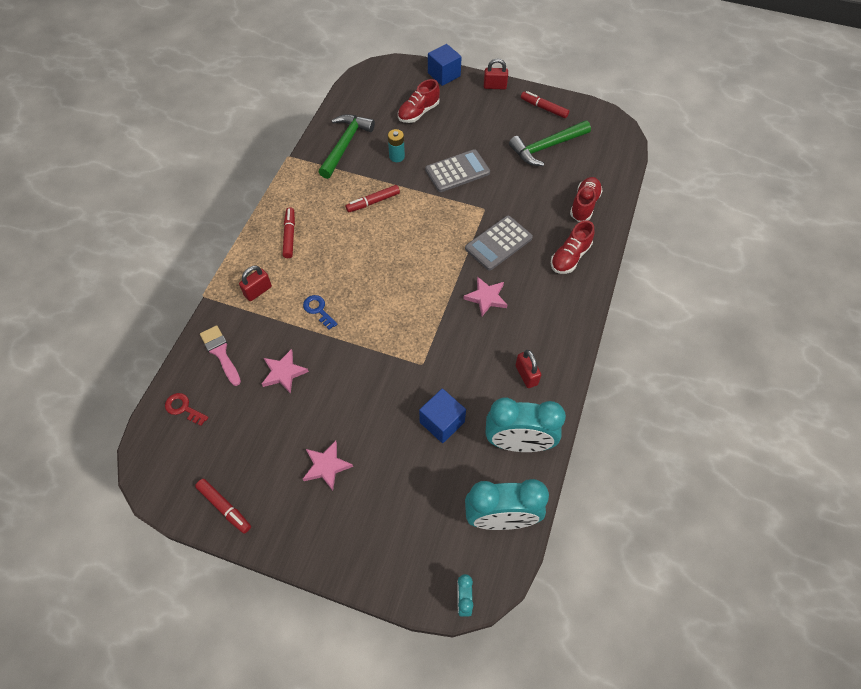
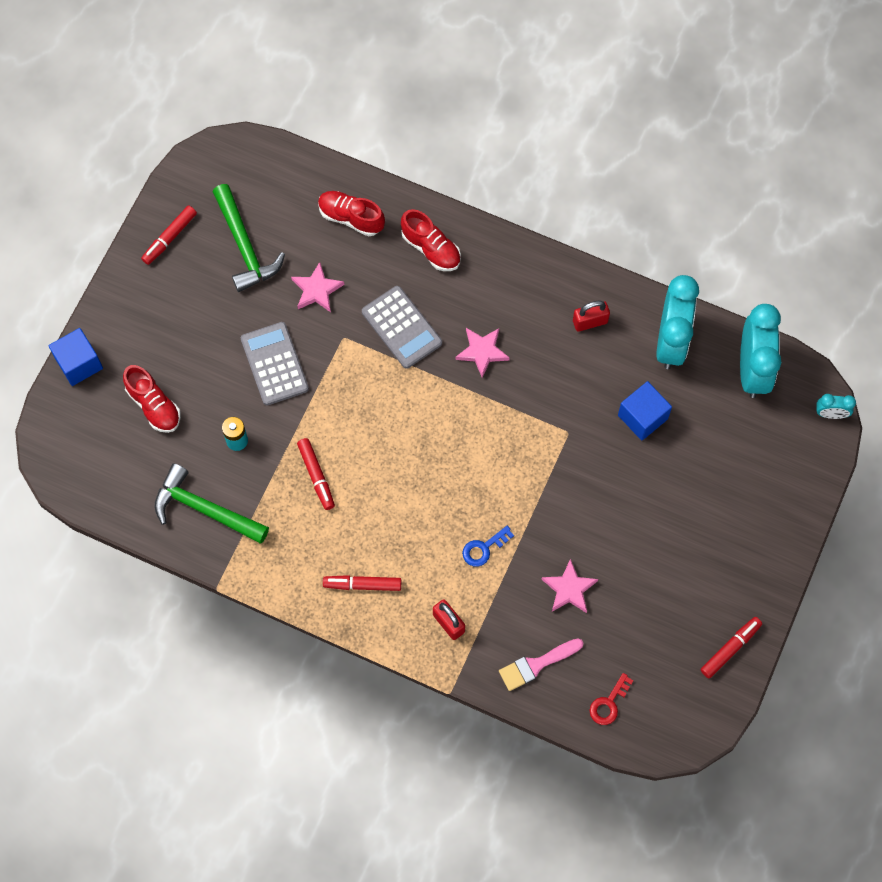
camera: 85 degrees left, 10 degrees up
pink star [303,441,353,491] -> pink star moved to [291,262,344,312]
red padlock [484,59,508,89] -> none

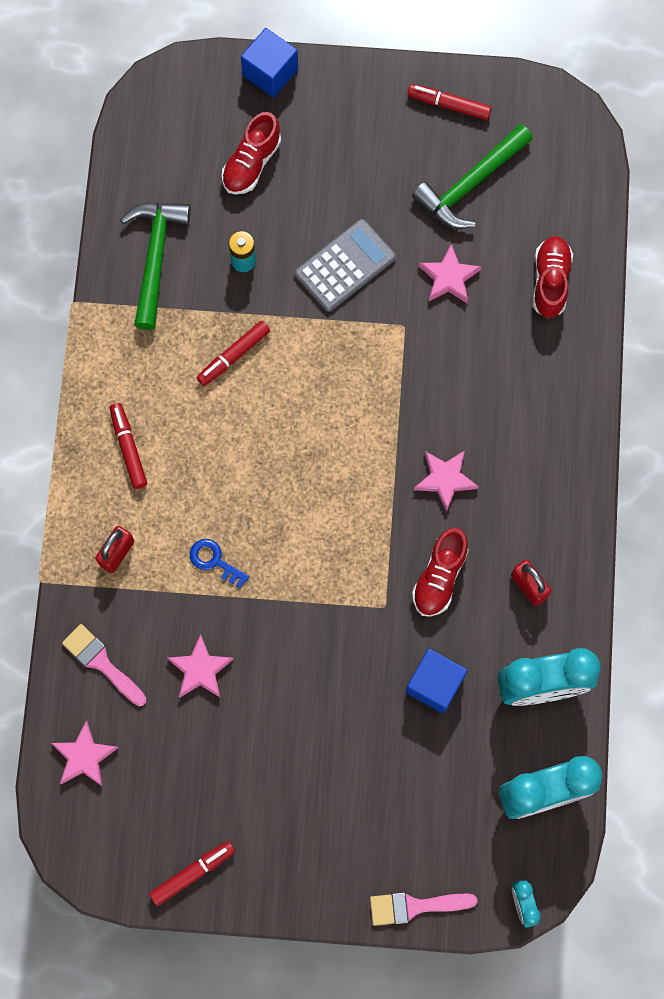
camera: 70 degrees right, 5 degrees up
grey calculator [362,286,442,369] -> none
red shoe [401,209,461,271] -> red shoe moved to [412,527,468,617]
red key [590,673,633,725] -> pink star [51,721,118,787]
red marker [701,617,762,678] -> red marker turned 60 degrees counterclockwise [149,841,235,906]
none -> pink brush [370,892,478,926]

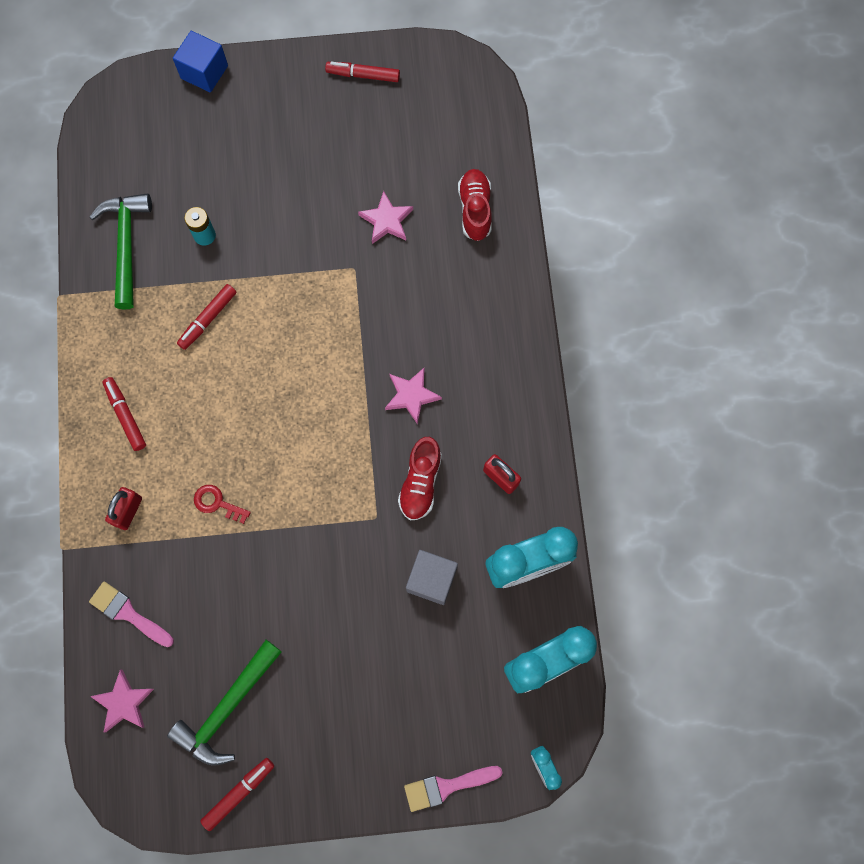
camera: 10 degrees left, 0 degrees up
pink star [167,634,234,698] -> none
blue key [190,539,249,588] -> red key [194,485,251,524]
red shoe [222,112,281,195] -> none
grey calculator [295,219,396,312] -> none
blue cube [406,649,468,714] -> grey cube [406,550,458,605]
green hammer [412,124,533,229] -> green hammer moved to [167,640,282,766]

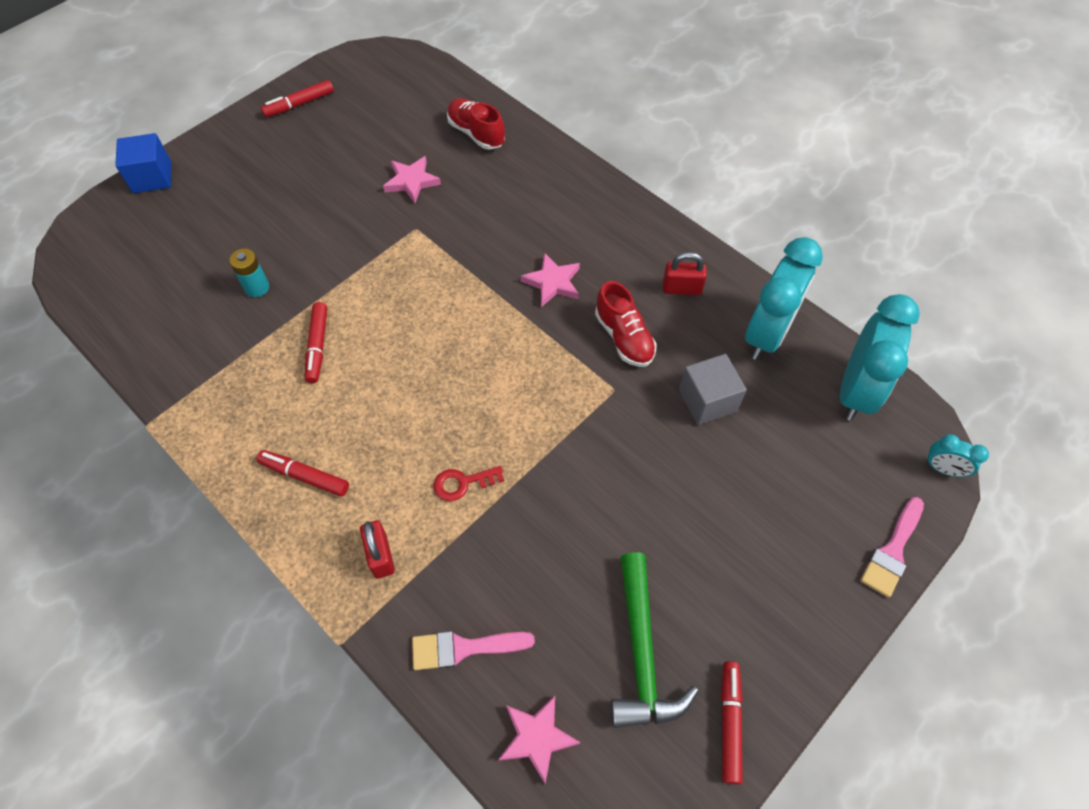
camera: 40 degrees left, 15 degrees down
green hammer [90,193,152,310] -> none

